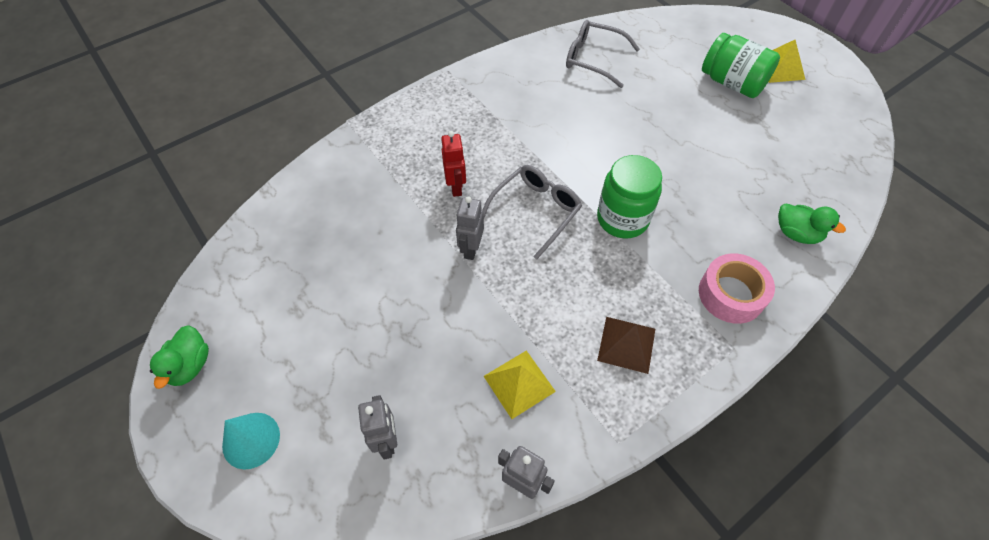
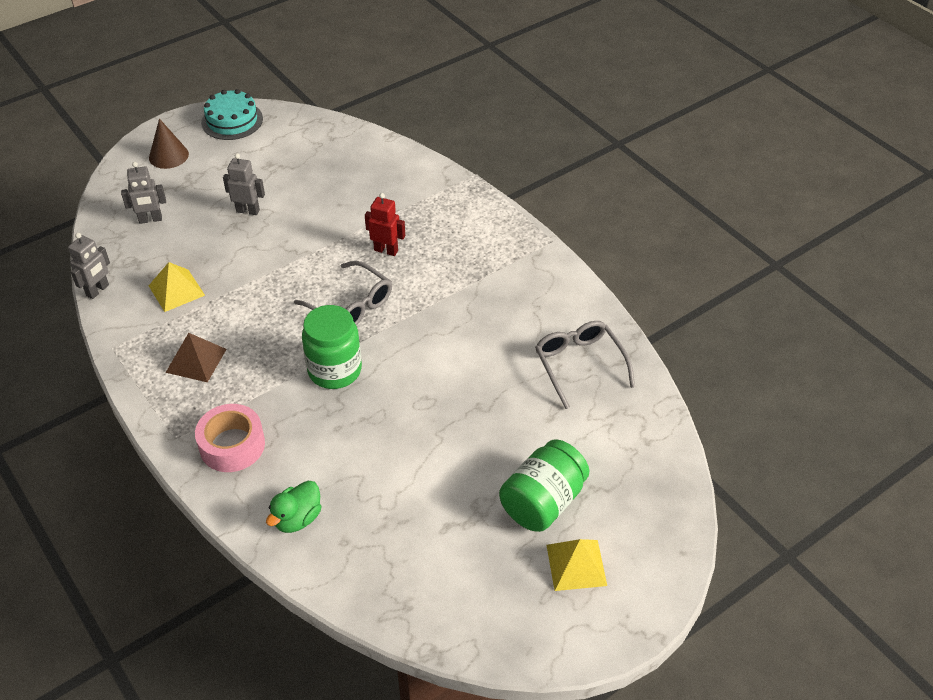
camera: 90 degrees right, 10 degrees down
green duck [150,325,209,389] -> turquoise cake [201,89,263,140]
turquoise cone [222,413,280,469] -> brown cone [149,119,189,169]
red robot [441,131,466,197] -> red robot turned 150 degrees counterclockwise [365,193,405,256]
grey robot [456,196,484,260] -> grey robot moved to [223,153,265,215]
grey glasses [566,20,640,88] -> grey glasses turned 45 degrees counterclockwise [535,321,635,409]

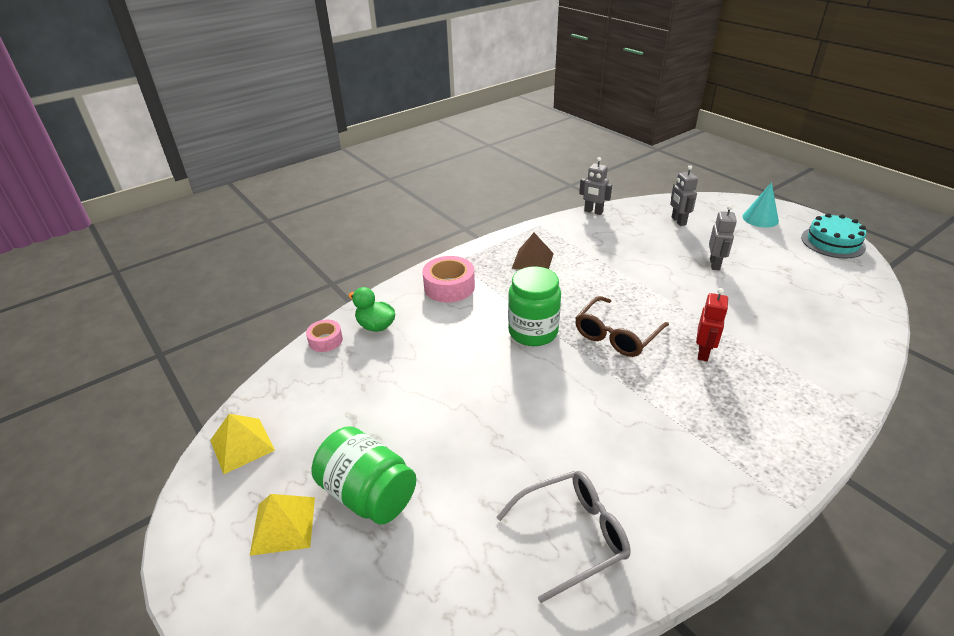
camera: 90 degrees right, 10 degrees down
brown cone [149,119,189,169] -> turquoise cone [742,182,779,228]
yellow pyramid [149,262,205,312] -> yellow pyramid moved to [210,414,275,474]
grey glasses [294,261,392,326] -> brown glasses [575,296,669,357]
none -> pink tape [306,320,343,352]

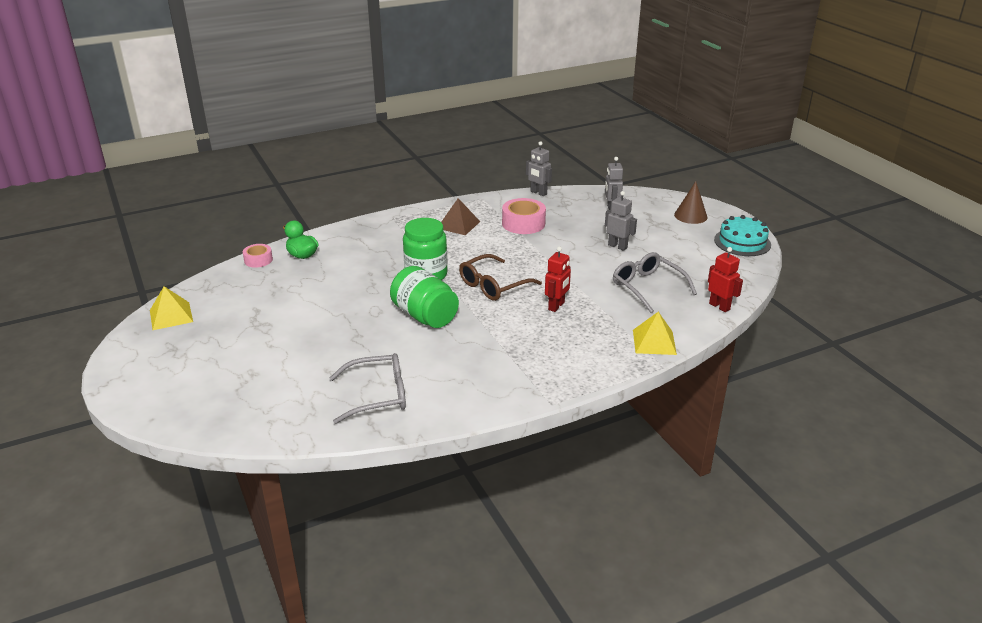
camera: 10 degrees right, 5 degrees down
yellow pyramid [250,494,315,556] -> yellow pyramid moved to [633,312,677,355]
green jar [312,426,416,525] -> green jar moved to [390,266,459,328]
pink tape [423,256,475,303] -> pink tape moved to [502,198,546,234]
grey robot [709,205,737,270] -> grey robot turned 75 degrees counterclockwise [605,191,637,251]
turquoise cone [742,182,779,228] -> brown cone [674,181,708,224]
none -> grey glasses [613,252,697,313]
none -> red robot [708,247,743,312]

